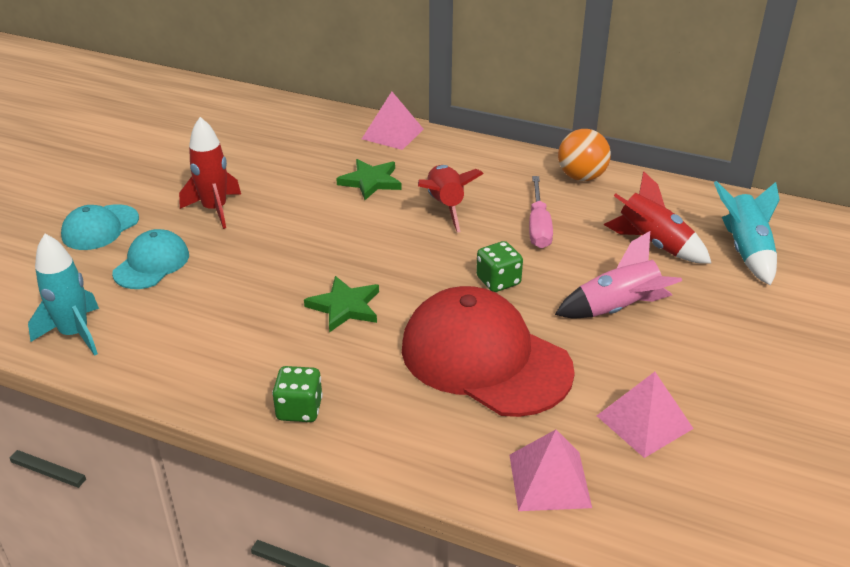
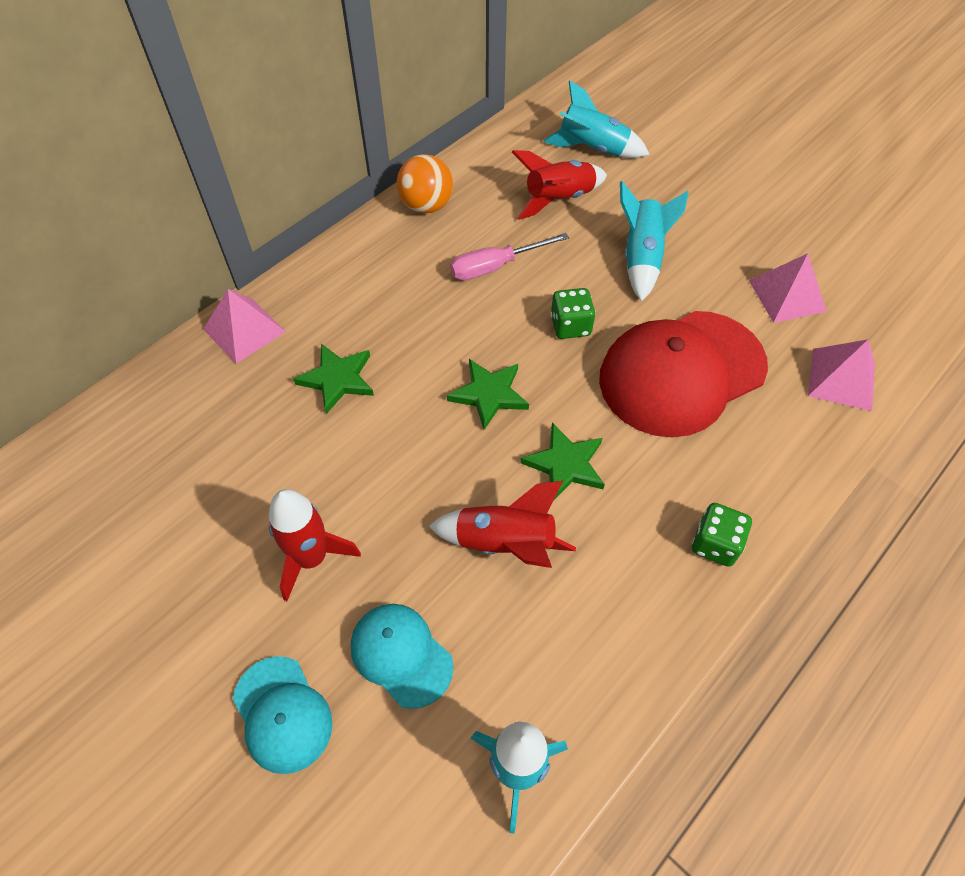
camera: 70 degrees left, 20 degrees up
red rocket [418,165,484,233] -> red rocket moved to [429,481,576,568]
pink screwdriver [529,176,553,248] -> pink screwdriver turned 135 degrees clockwise [450,233,569,280]
pink rocket [555,231,682,318] -> turquoise rocket [620,181,689,302]
none -> green star [447,359,529,430]

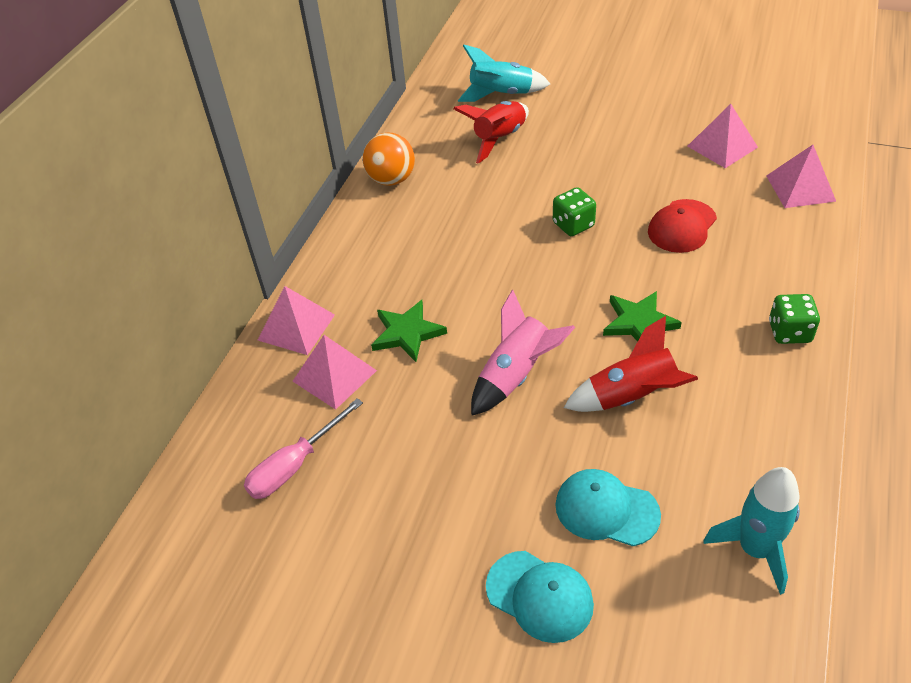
camera: 20 degrees left, 10 degrees down
red rocket [269,489,361,601] -> none
green star [447,359,529,430] -> none
pink screwdriver [450,233,569,280] -> pink screwdriver moved to [244,398,363,499]
red cap [599,311,768,437] -> red cap [648,199,717,253], size x0.52
turquoise rocket [620,181,689,302] -> none
none -> pink pyramid [292,335,377,409]
none -> pink rocket [471,290,575,416]

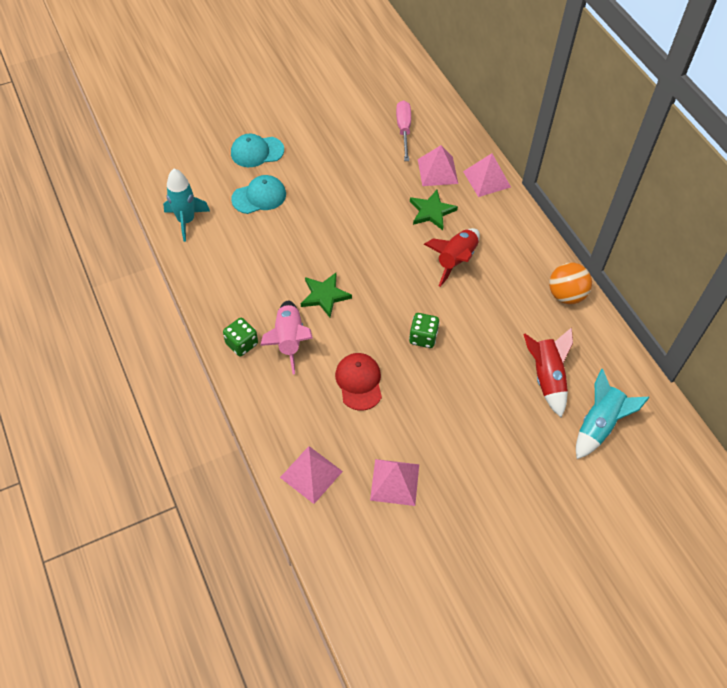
camera: 130 degrees right, 10 degrees up
pink rocket [471,290,575,416] -> pink rocket moved to [260,300,313,374]
red rocket [564,316,698,412] -> red rocket moved to [424,228,480,287]

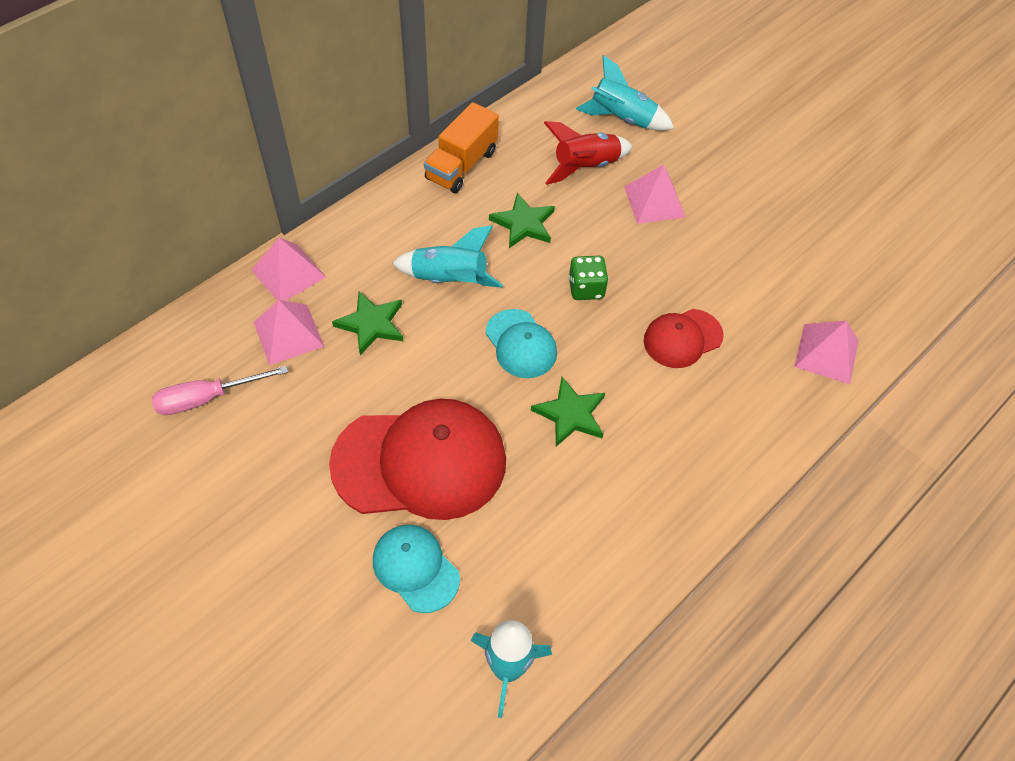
camera: 110 degrees left, 0 degrees up
green dice [223,318,258,356] -> none
turquoise cap [231,134,284,167] -> turquoise cap moved to [485,309,557,378]
pink rocket [260,300,313,374] -> none
pink pyramid [370,459,419,506] -> pink pyramid moved to [624,165,686,224]
red rocket [424,228,480,287] -> turquoise rocket [392,225,503,287]
orange ball [549,262,592,304] -> orange truck [424,102,499,193]
none -> red cap [329,399,506,520]
none -> green star [489,193,555,248]

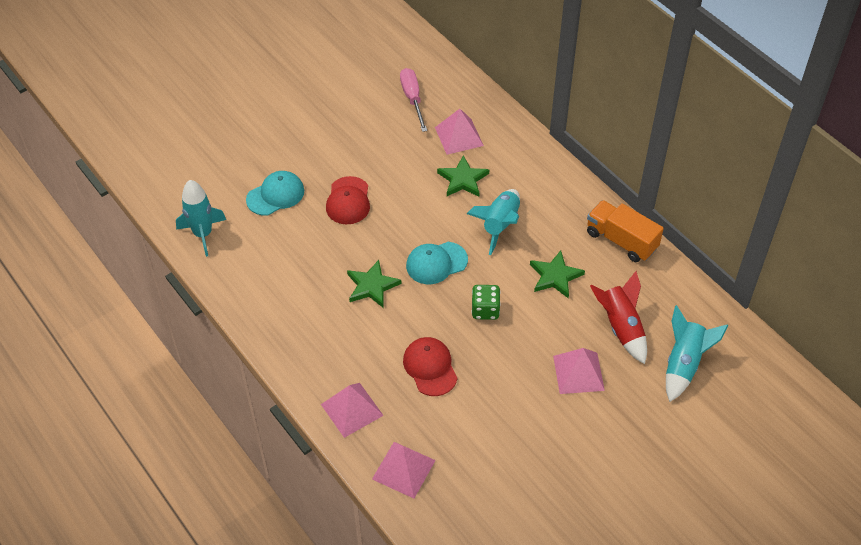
camera: 100 degrees right, 5 degrees down
pink pyramid [251,237,326,301] -> pink pyramid moved to [321,383,384,438]
red cap [329,399,506,520] -> red cap [326,176,370,224], size x0.52

